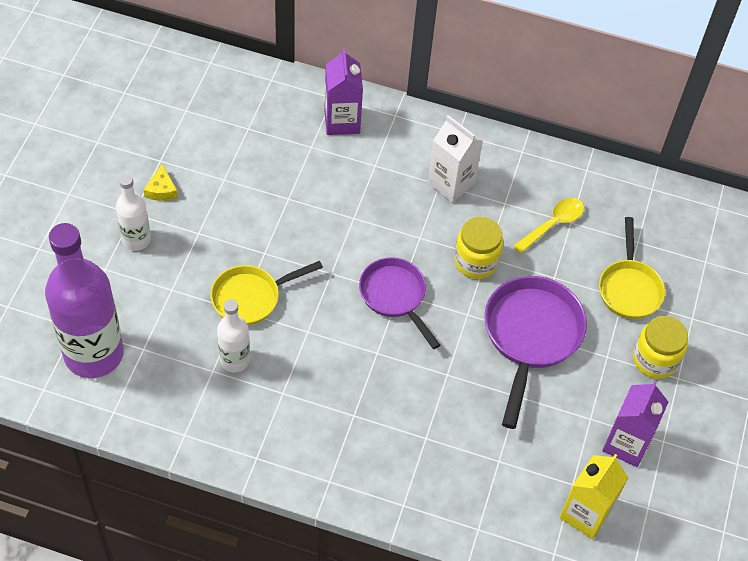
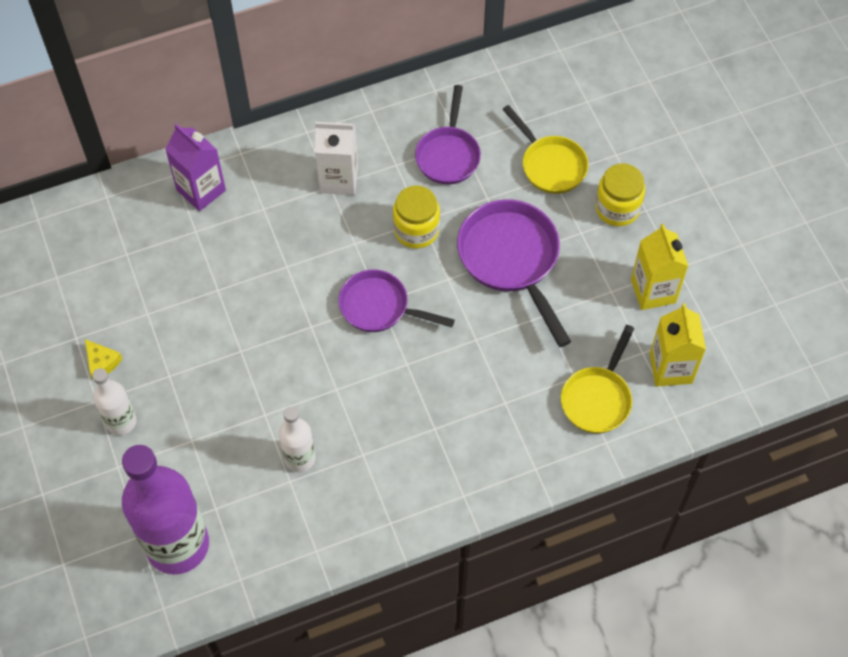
camera: 35 degrees left, 5 degrees up
yellow pan [211,261,323,325] -> yellow pan moved to [561,325,635,433]
yellow spoon [513,198,584,254] -> purple pan [415,85,481,184]
purple carton [602,381,668,467] -> yellow carton [631,224,688,310]

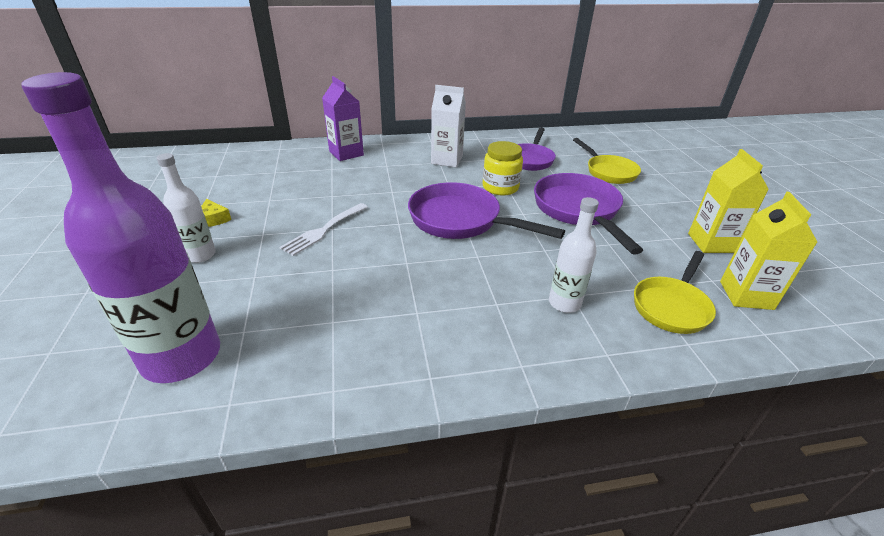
camera: 10 degrees right, 25 degrees down
white bottle [279,407,315,472] -> white bottle moved to [549,197,599,313]
purple pan [338,269,455,332] -> purple pan [408,182,565,239], size x1.51
yellow jar [595,163,645,226] -> none
none -> white fork [279,203,368,256]

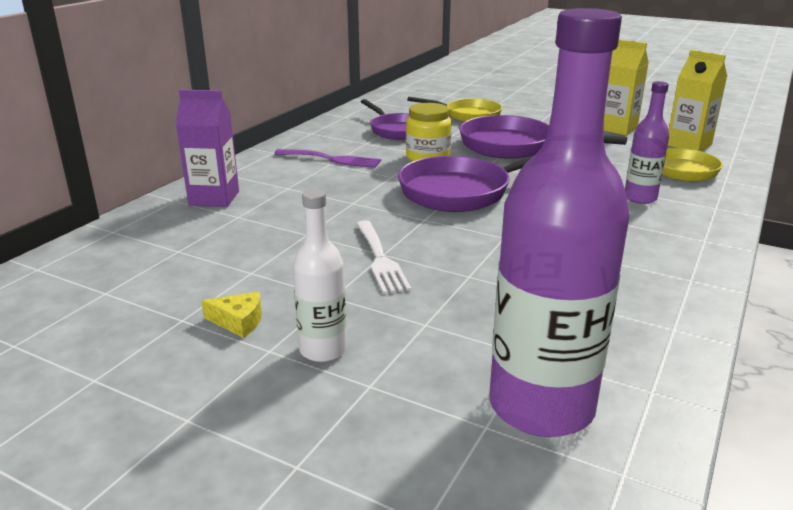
camera: 50 degrees left, 10 degrees down
white carton [431,85,466,167] -> purple fork [274,149,381,168]
white bottle [549,197,599,313] -> purple bottle [625,81,669,204]

